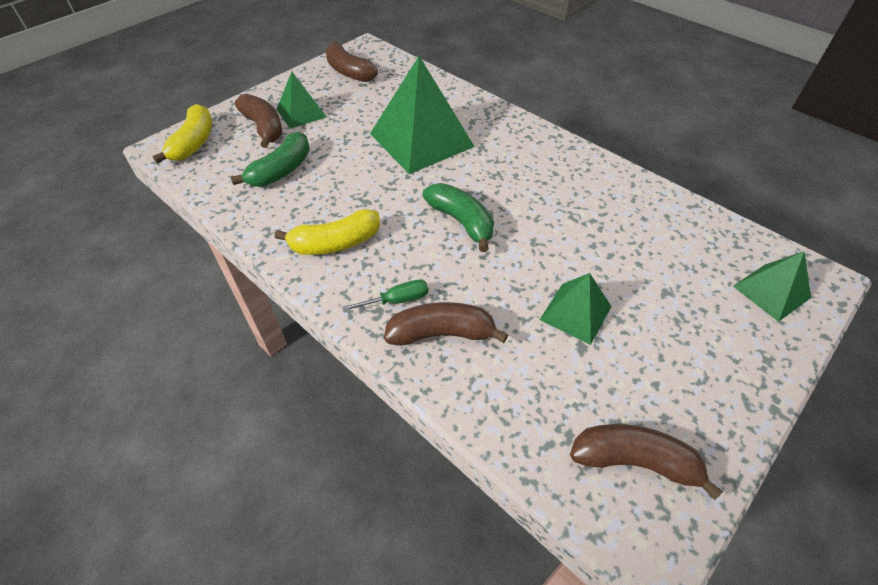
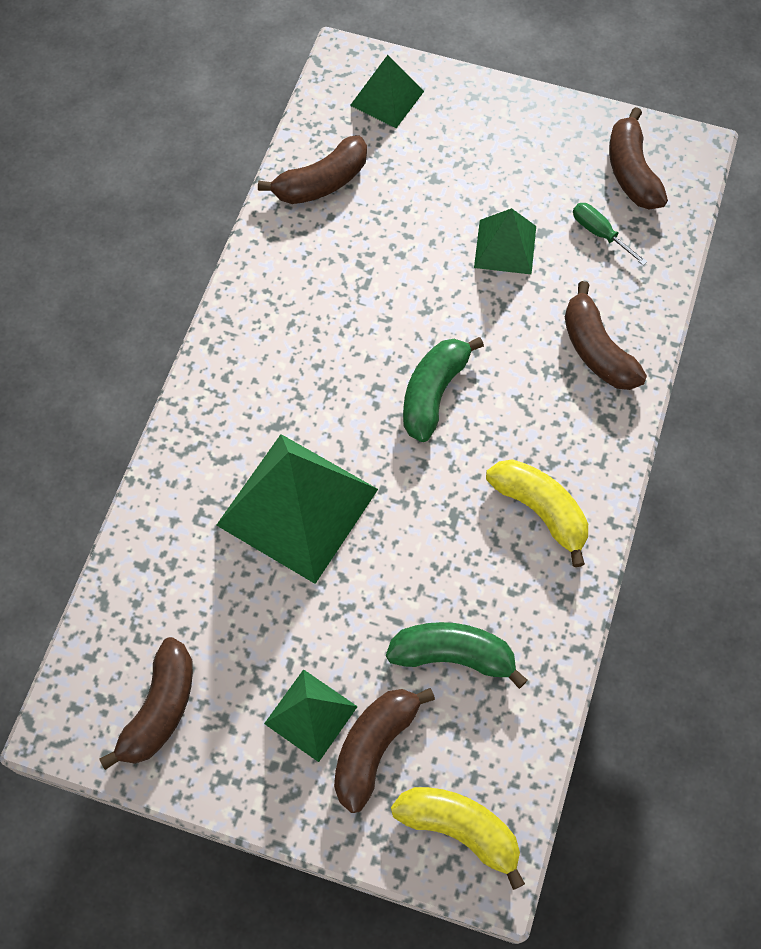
camera: 115 degrees left, 15 degrees up
yellow banana [153,104,212,164] -> yellow banana turned 45 degrees clockwise [391,787,525,890]
green screwdriver [342,280,429,311] -> green screwdriver moved to [573,203,648,266]
none -> brown banana [258,135,367,204]

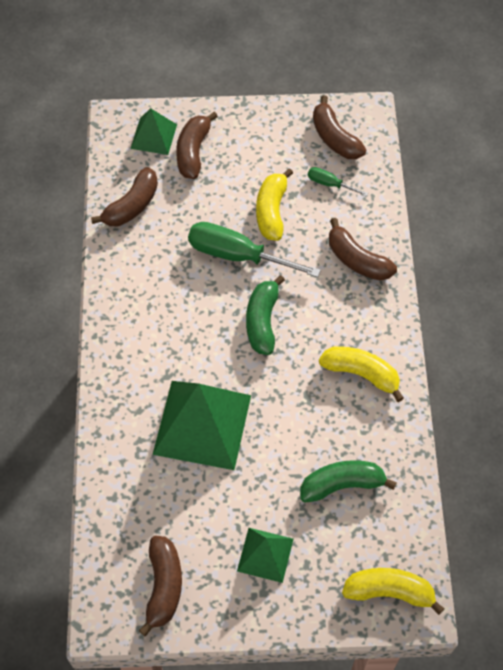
camera: 20 degrees left, 5 degrees down
brown banana [334,688,435,813] -> brown banana moved to [176,112,218,179]
green pyramid [474,208,536,275] -> yellow banana [256,168,293,241]
none -> green screwdriver [188,222,321,277]

